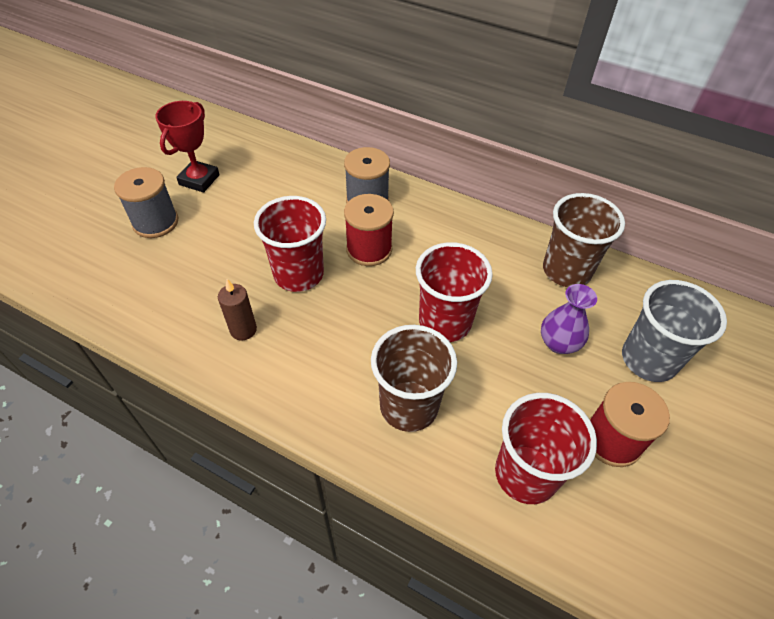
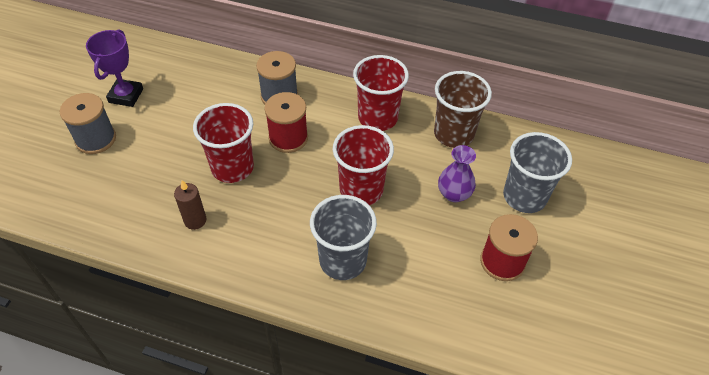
camera: 10 degrees left, 0 degrees up
red trophy [155,101,220,193] -> purple trophy [86,29,143,107]
brown cup [371,325,457,432] -> grey cup [310,195,377,280]
red cup [495,393,597,504] -> red cup moved to [353,55,409,131]

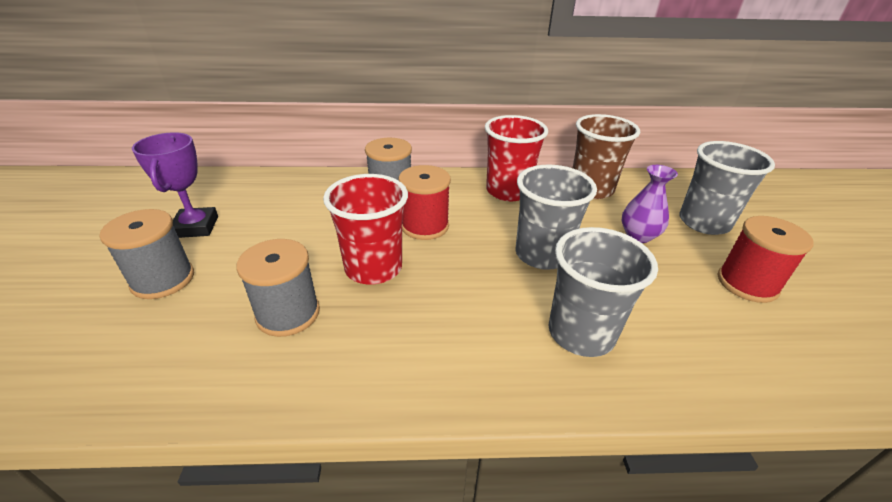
camera: 20 degrees left, 15 degrees down
brown candle [174,180,207,230] -> none
red cup [333,125,394,205] -> grey cup [516,165,597,270]
none -> grey spool [236,239,320,337]

